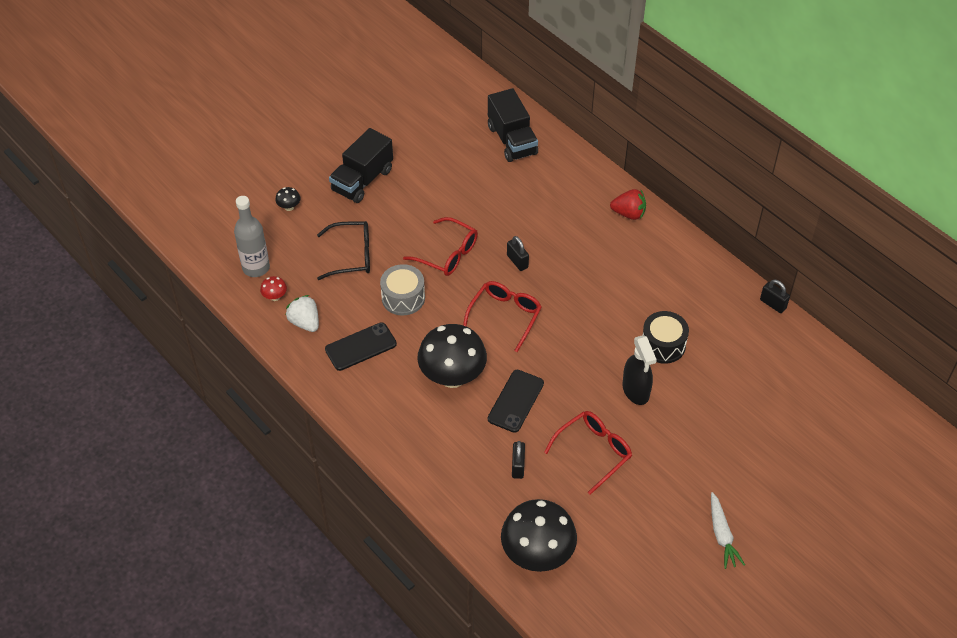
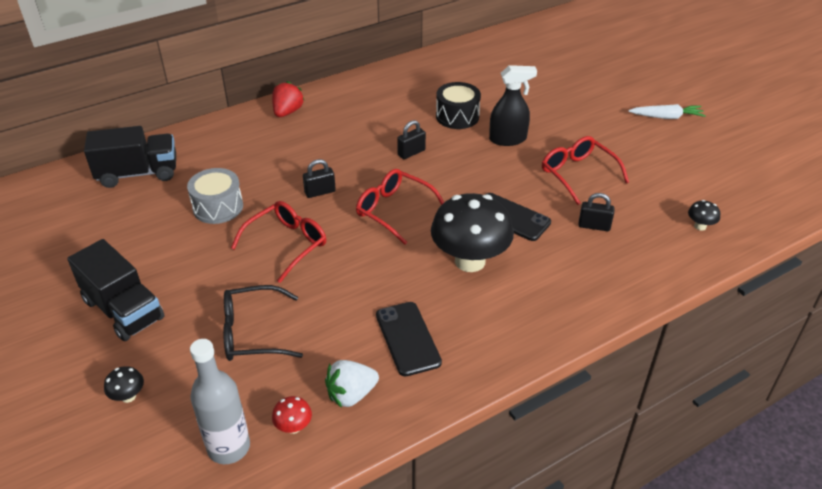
camera: 80 degrees left, 10 degrees down
black glasses [317,221,370,280] -> black glasses turned 105 degrees counterclockwise [223,285,303,361]
grey drum [380,264,425,316] -> grey drum moved to [187,168,243,224]
black mushroom [501,499,577,572] -> black mushroom [688,200,720,231], size x0.40
black padlock [760,280,790,313] -> black padlock moved to [397,120,426,159]

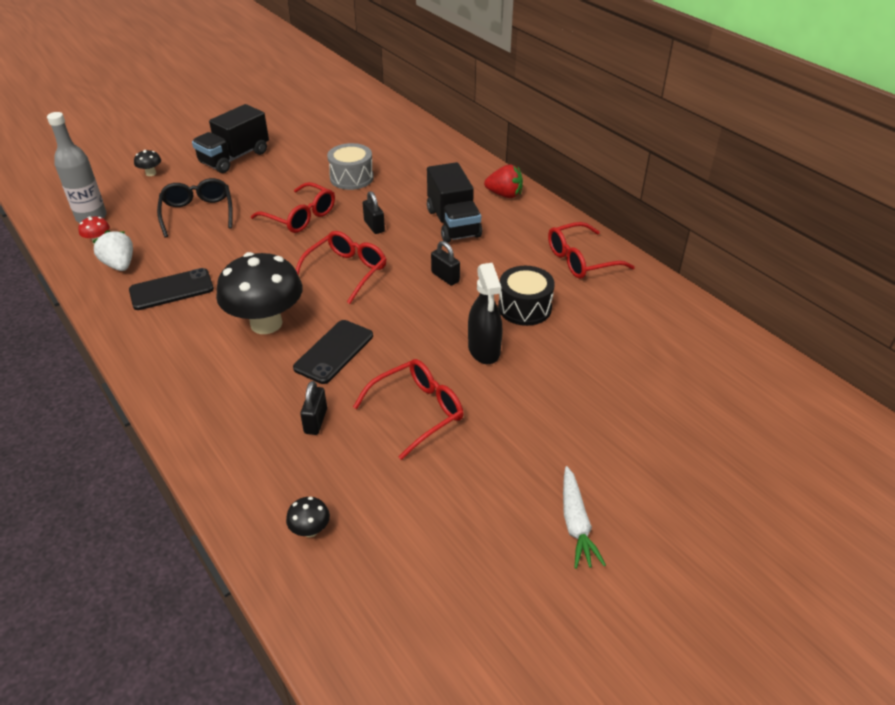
camera: 85 degrees right, 0 degrees up
black truck [84,126,176,188] -> black truck moved to [427,162,482,243]
none -> red glasses [548,222,635,279]

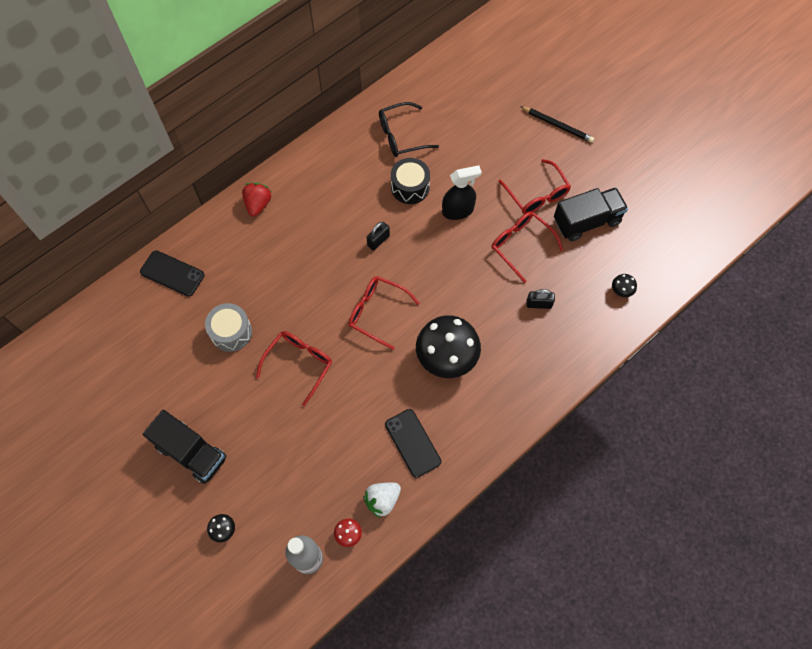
camera: 95 degrees left, 25 degrees up
black glasses [157,178,233,238] -> black glasses moved to [379,102,439,157]
black phone [293,320,373,384] -> black phone moved to [140,250,205,297]
black padlock [363,191,385,234] -> none
black truck [427,162,482,243] -> black truck moved to [554,187,628,241]
red glasses [548,222,635,279] -> red glasses moved to [498,159,571,214]
white carrot [563,466,606,569] -> none
none -> black pencil [520,106,594,143]

